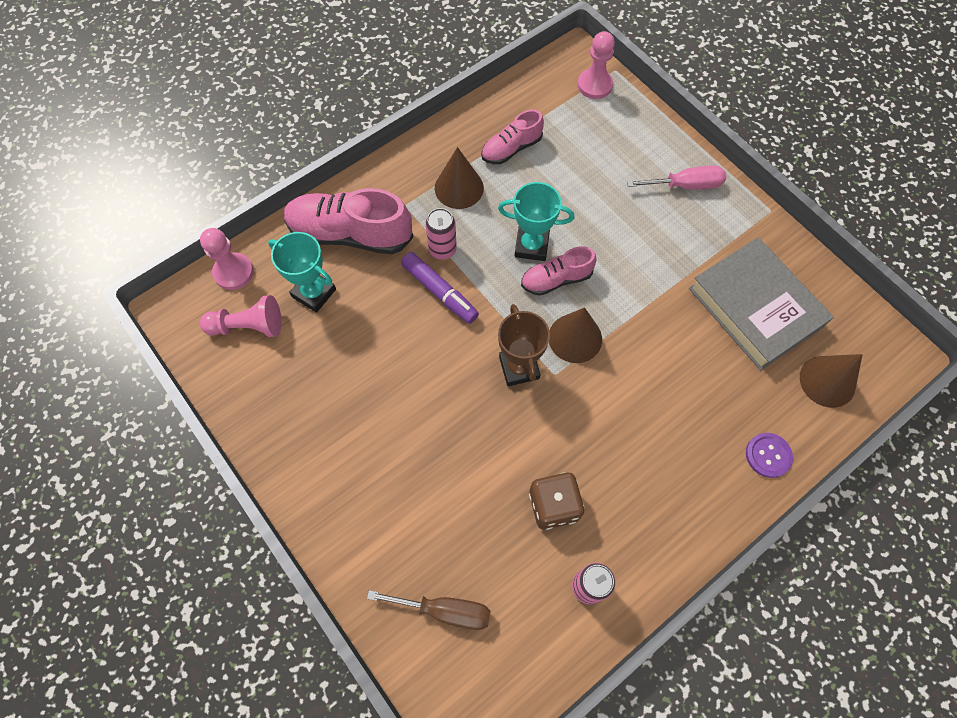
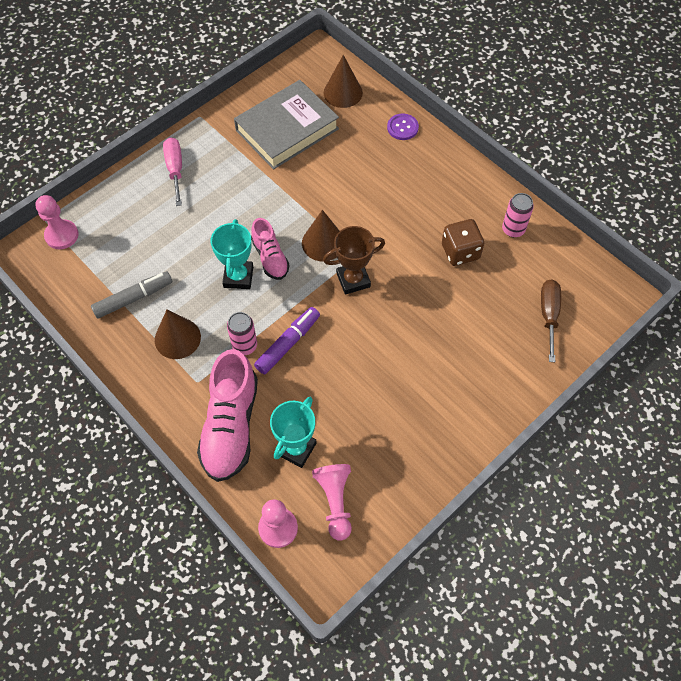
camera: 95 degrees left, 5 degrees down
pink shoe [481,110,544,164] -> grey marker [91,271,172,319]

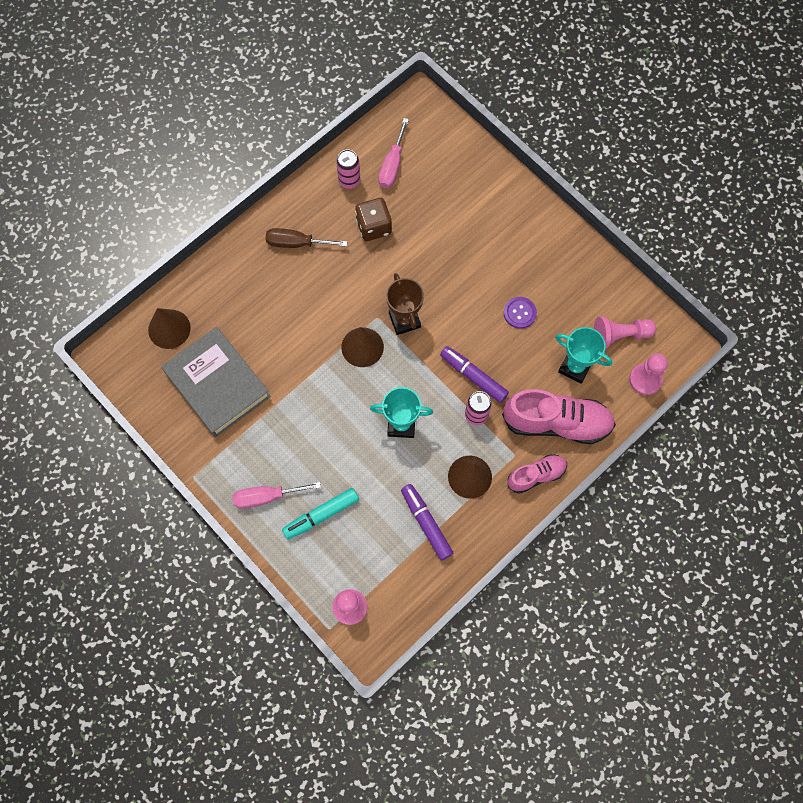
camera: 90 degrees left, 10 degrees up
grey marker [91,271,172,319] -> purple marker [401,484,453,560]
pink shoe [251,218,289,280] -> pink shoe moved to [508,454,567,494]
purple button [387,114,419,140] -> purple button moved to [504,297,537,329]
brown screwdriver [541,279,561,362] -> brown screwdriver moved to [266,228,347,248]
none -> turquoise marker [282,488,359,540]
none -> pink screwdriver [378,118,409,188]

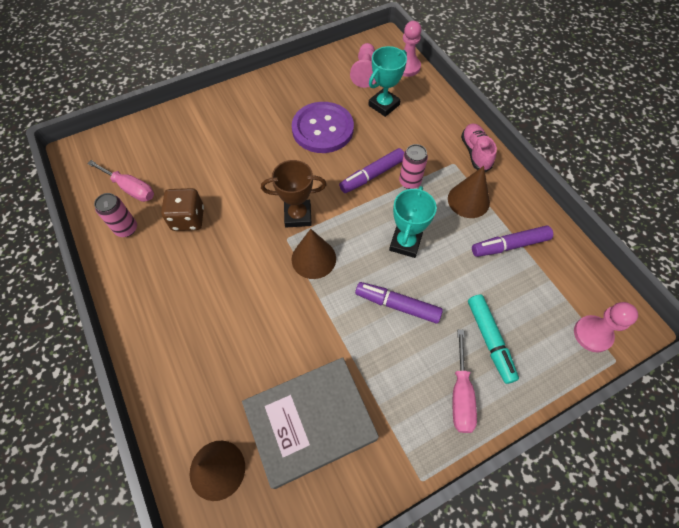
camera: 75 degrees left, 10 degrees down
brown screwdriver [266,228,347,248] -> none
pink shoe [502,389,616,444] -> none
purple button [504,297,537,329] -> purple button [292,102,354,153], size x2.06
none -> purple marker [355,282,443,324]

